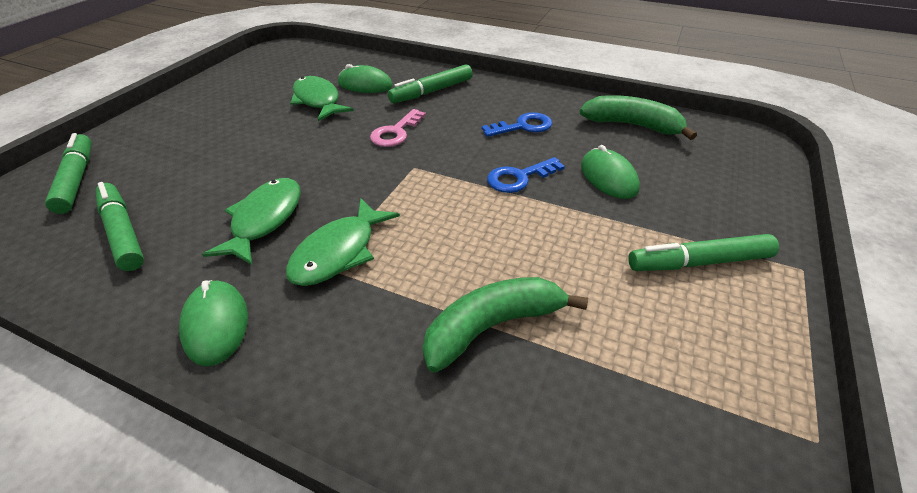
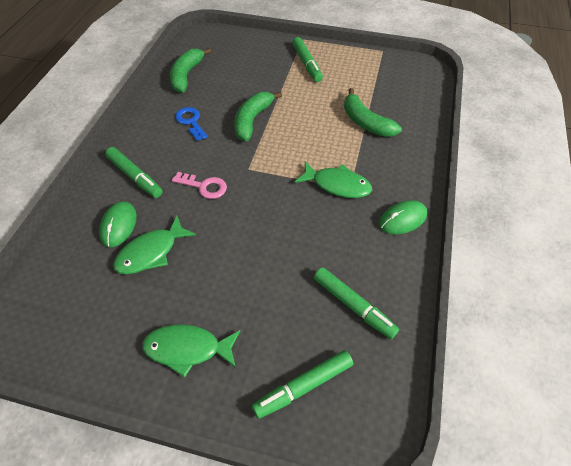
camera: 100 degrees left, 10 degrees up
green marker [95,182,144,271] -> green marker turned 90 degrees counterclockwise [314,267,399,339]
green fish [202,178,301,265] -> green fish moved to [142,324,240,378]
blue key [487,157,565,193] -> green banana [234,91,282,141]
green mouse [581,145,640,199] -> none

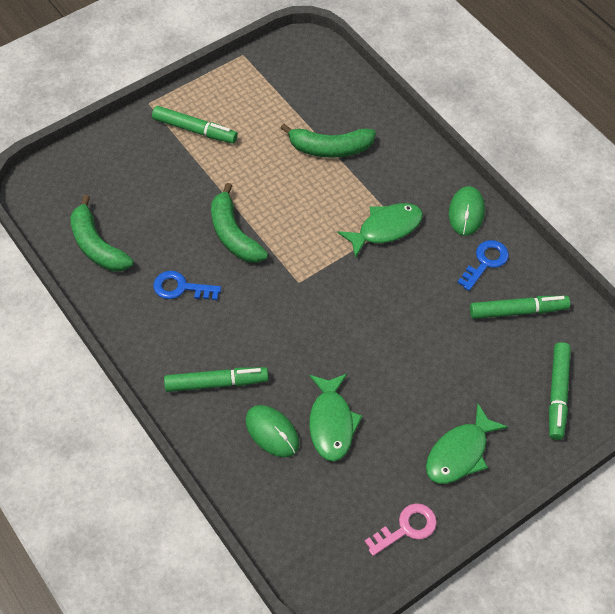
camera: 50 degrees left, 5 degrees up
pink key [172,172,227,199] -> pink key moved to [365,503,437,556]
none -> blue key [457,240,509,291]

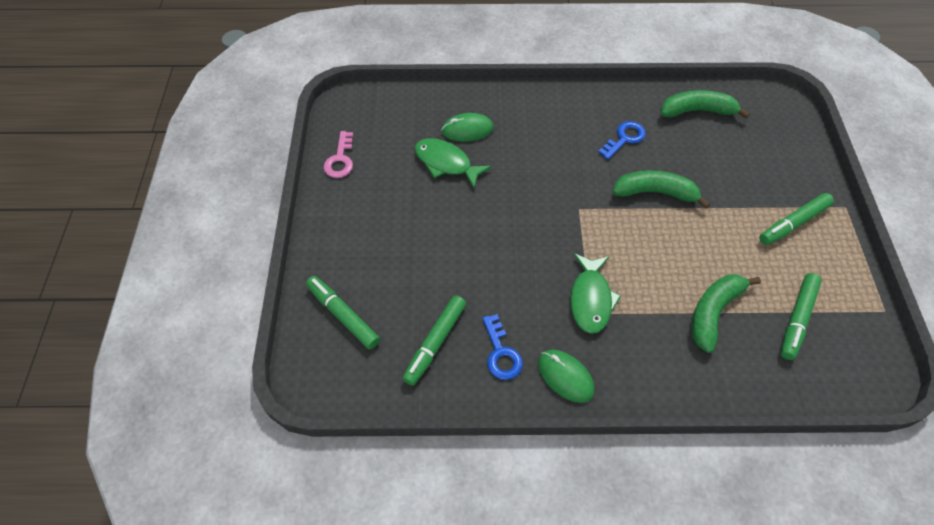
camera: 125 degrees right, 0 degrees up
green marker [164,367,269,392] -> green marker moved to [781,273,822,360]
green fish [426,403,508,484] -> none

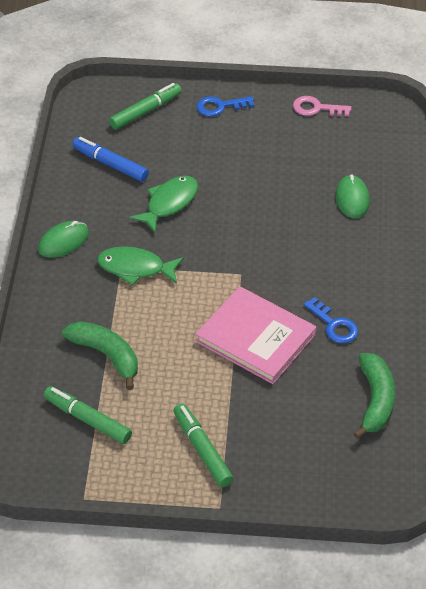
camera: 95 degrees right, 10 degrees down
green marker [402,295,466,386] -> blue marker [72,137,149,182]
green fish [414,138,491,188] -> green fish moved to [129,176,198,233]
blue key [482,314,523,380] -> blue key moved to [196,96,254,117]
green banana [613,170,710,209] -> pink book [196,286,316,384]

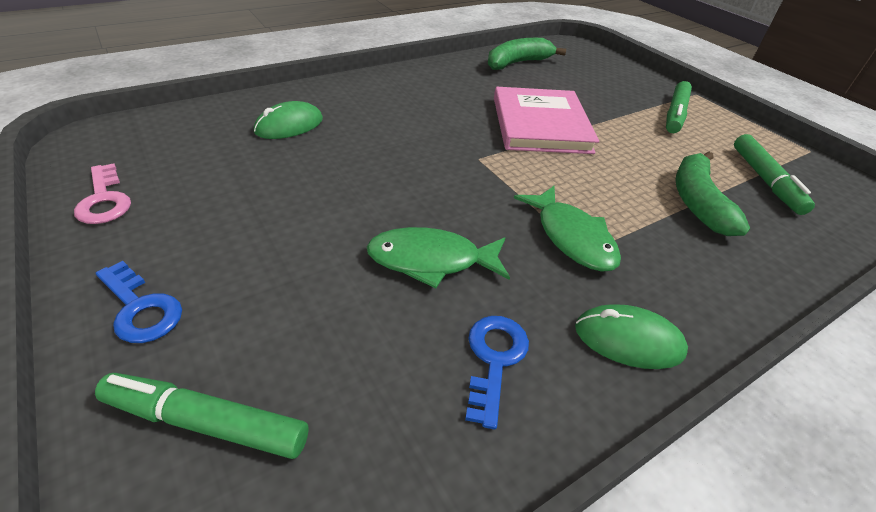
camera: 130 degrees left, 5 degrees down
blue marker [72,137,149,182] -> none
blue key [304,297,358,344] -> blue key moved to [465,316,529,429]

